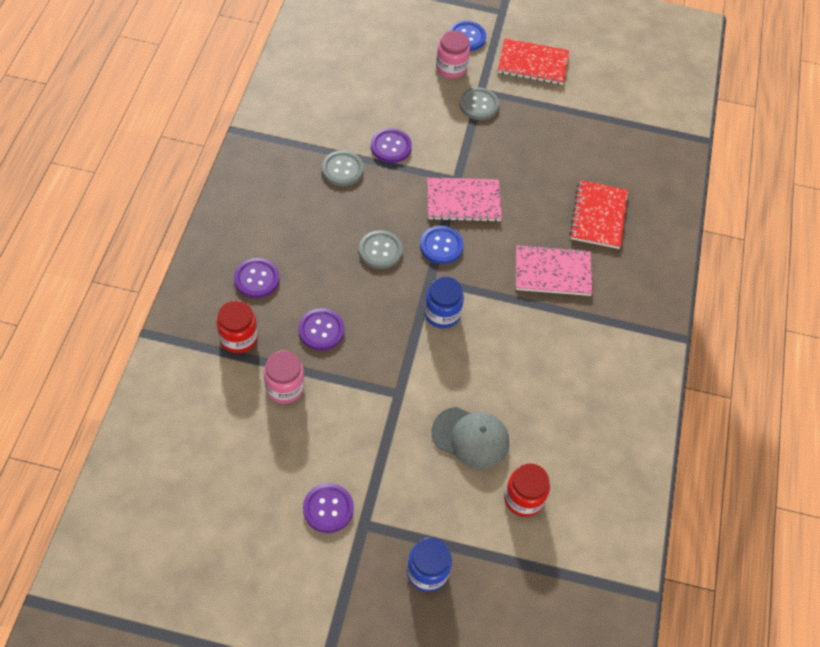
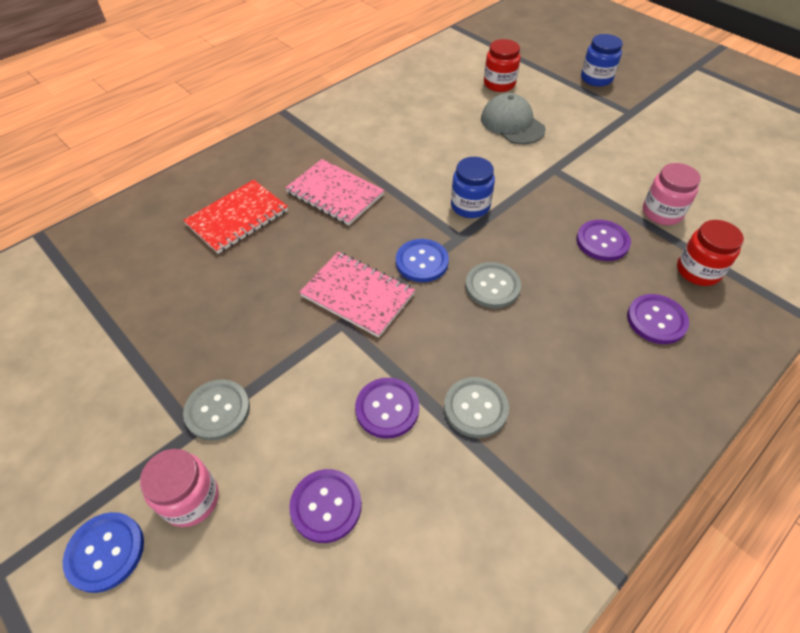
camera: 140 degrees left, 5 degrees down
purple button [303,483,354,533] -> purple button moved to [289,469,362,543]
red notebook [498,38,569,85] -> none

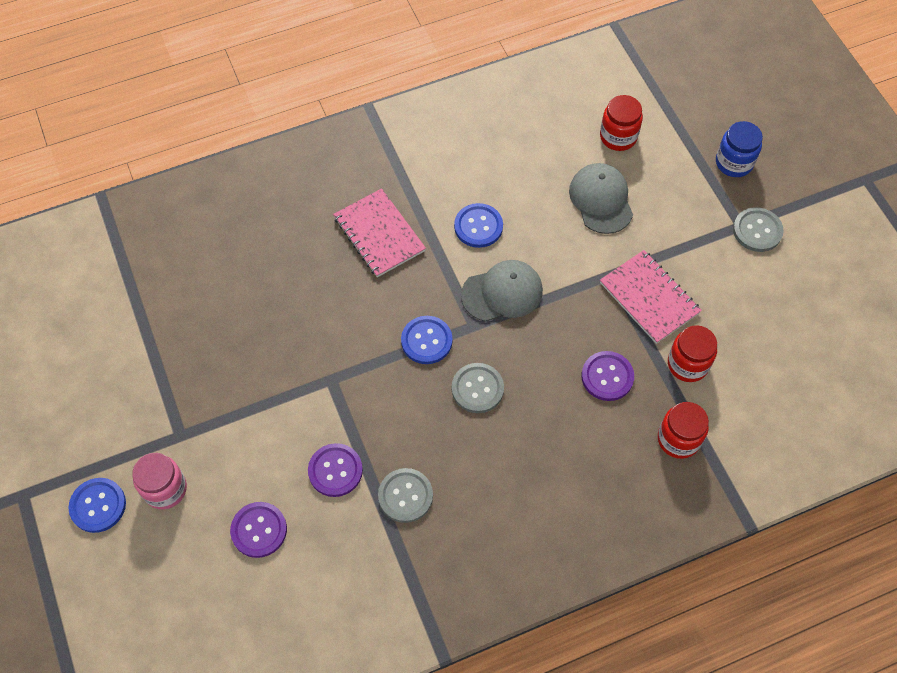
camera: 20 degrees right, 10 degrees up
red notebook [183,180,288,254] -> none
grey button [183,379,250,441] -> grey button moved to [733,207,784,252]
pink notebook [299,252,415,338] -> pink notebook moved to [600,250,702,344]
blue jar [451,157,495,218] -> grey cap [461,260,543,322]
purple button [627,294,689,344] -> none
pink jar [643,163,701,225] -> red jar [668,325,717,382]
none -> blue button [454,203,503,248]

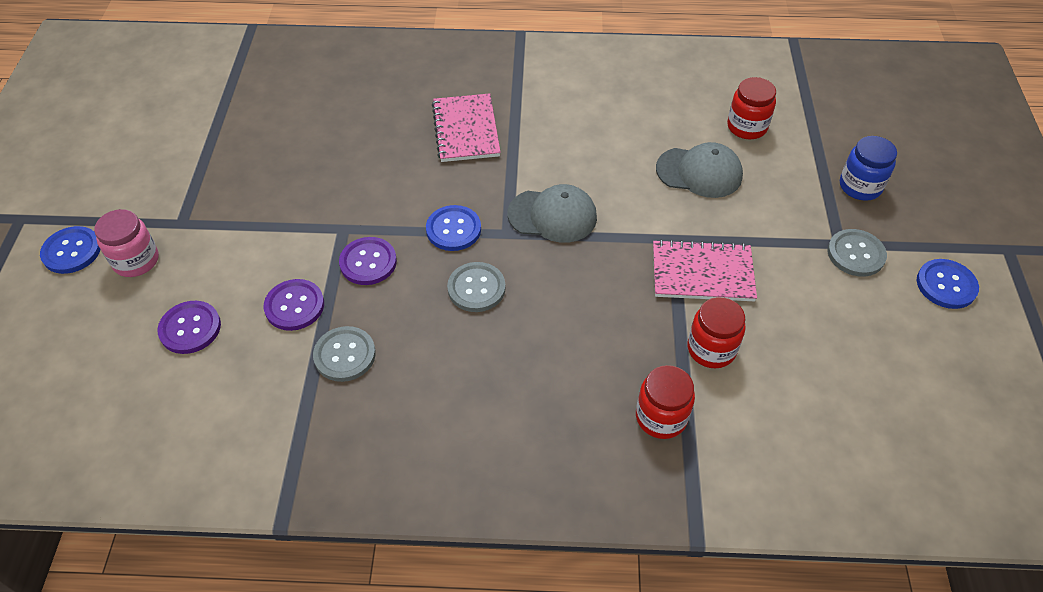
camera: 25 degrees right, 10 degrees down
blue button [454,203,503,248] -> blue button moved to [917,259,979,309]
grey cap [569,163,633,234] -> grey cap turned 90 degrees clockwise [656,142,743,198]
purple button [581,351,634,401] -> purple button moved to [339,237,397,285]
pink notebook [600,250,702,344] -> pink notebook turned 75 degrees counterclockwise [653,239,757,301]

